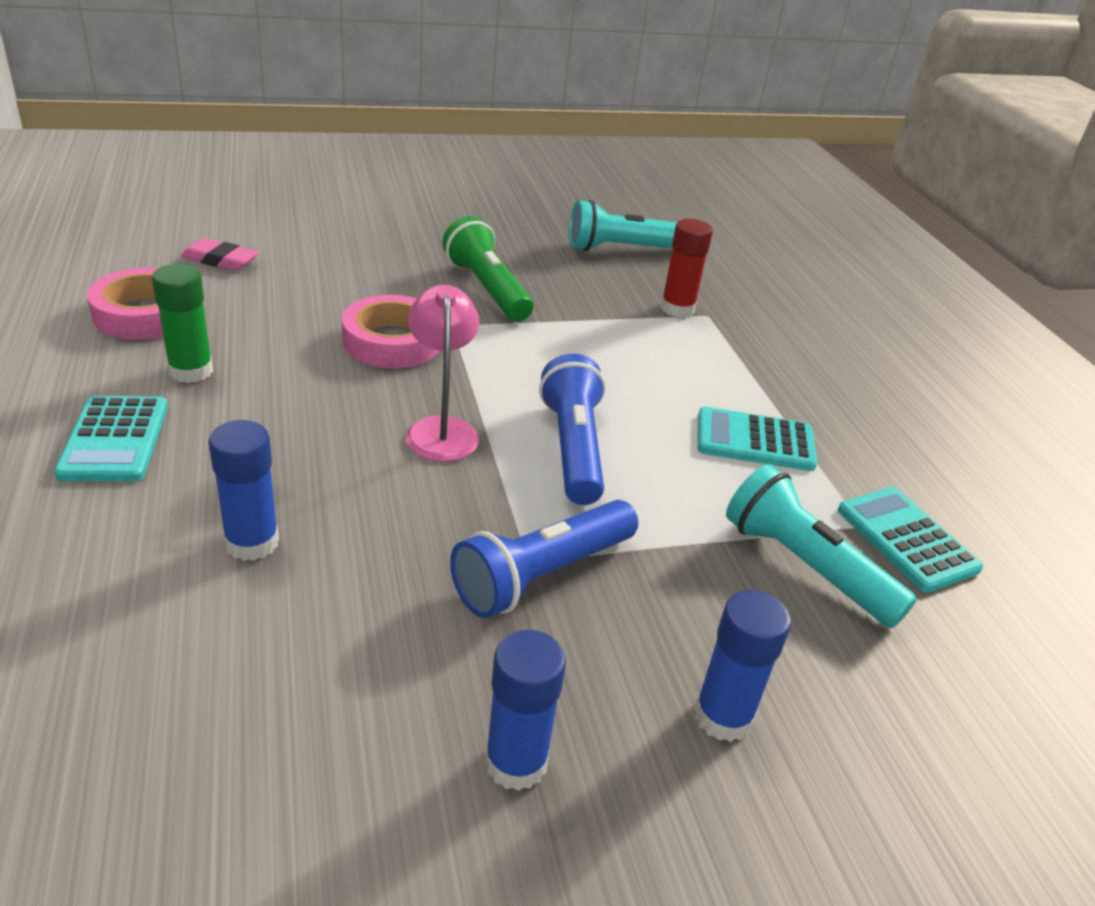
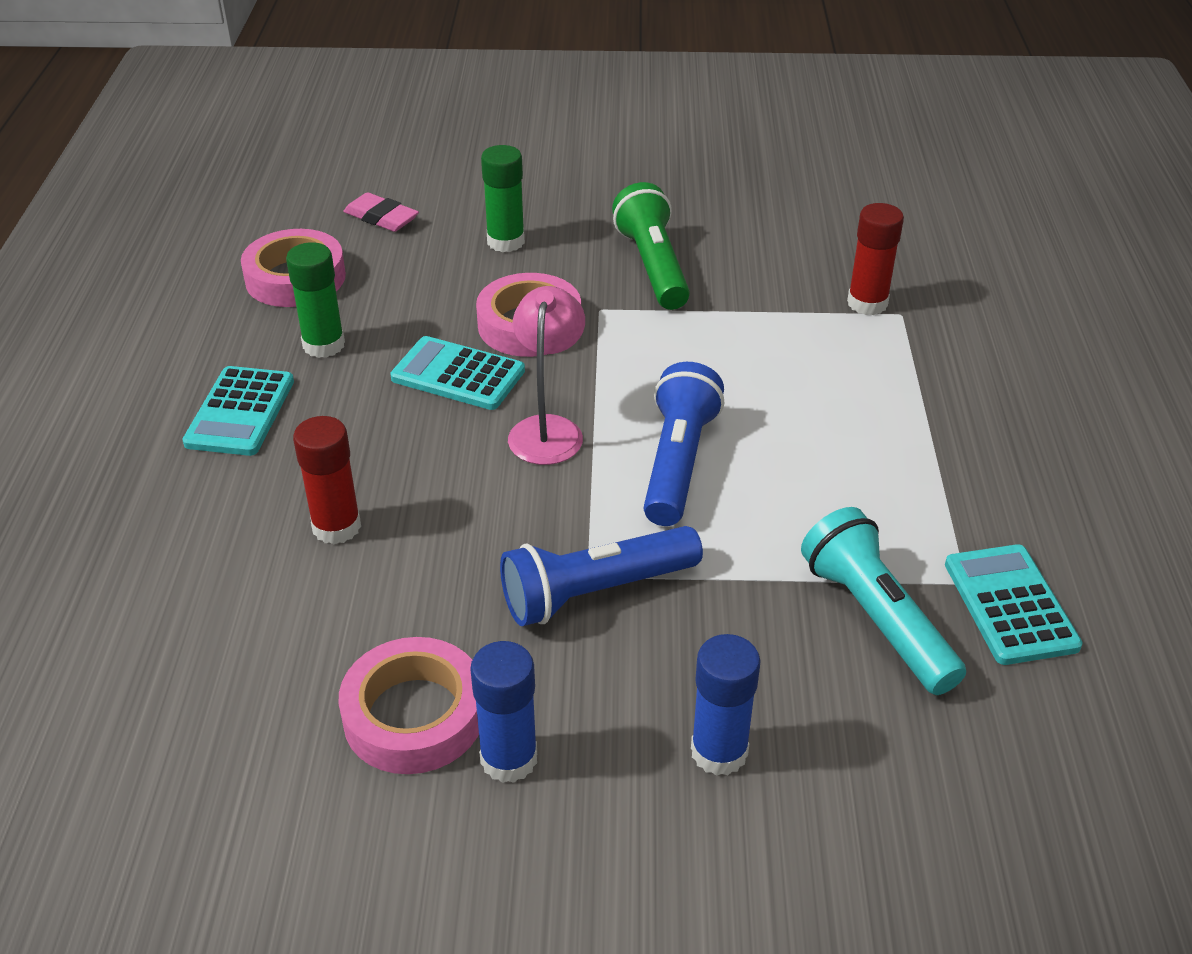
camera: 20 degrees right, 5 degrees up
blue glue stick [208,420,279,561] -> red glue stick [293,416,361,544]
turquoise flashlight [569,200,677,251] -> none
turquoise calculator [698,407,817,471] -> turquoise calculator moved to [390,336,525,410]
none -> pink tape [338,637,479,774]
none -> green glue stick [481,145,525,252]

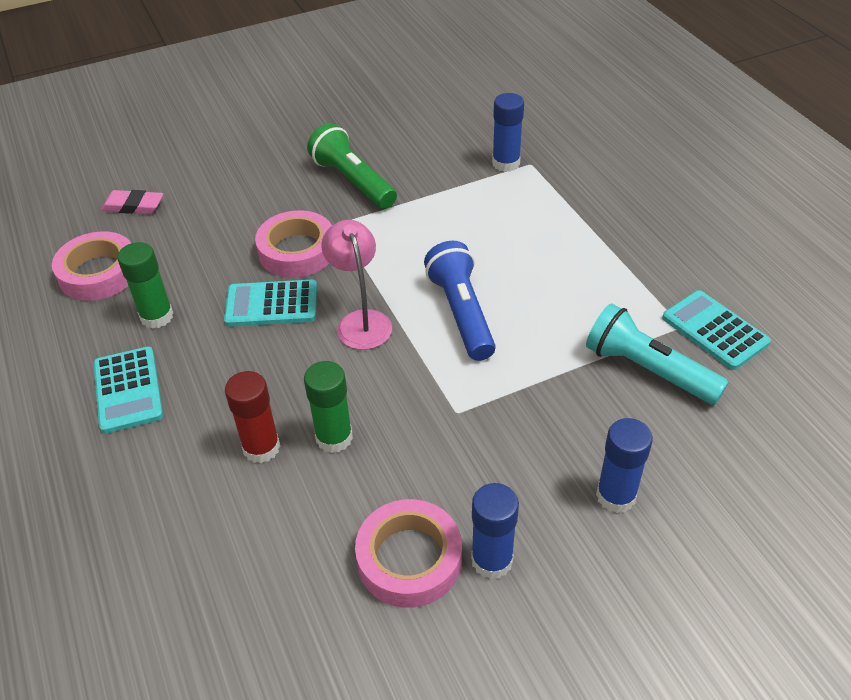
camera: 25 degrees left, 5 degrees up
green glue stick [481,145,525,252] -> green glue stick moved to [304,361,353,453]
blue flashlight [500,526,703,626] -> none
red glue stick [847,203,904,315] -> blue glue stick [492,93,524,172]

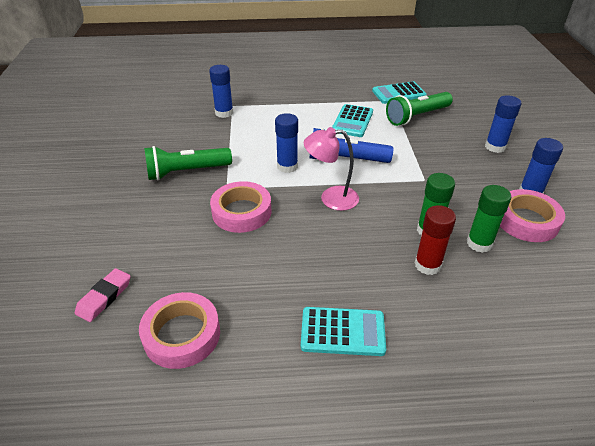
camera: 70 degrees left, 5 degrees down
green glue stick [117,242,173,329] -> green glue stick moved to [467,185,512,253]
turquoise calculator [224,280,317,327] -> turquoise calculator moved to [332,104,373,137]
turquoise flashlight [586,303,729,405] -> green flashlight [386,92,453,126]
none -> blue glue stick [275,113,298,173]

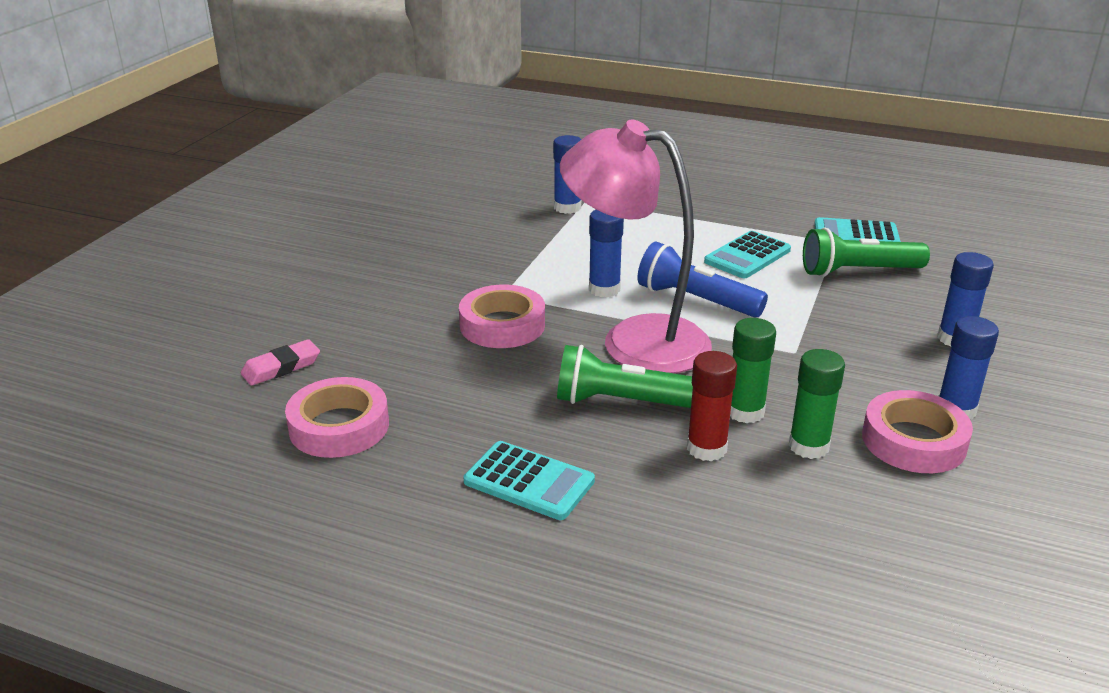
camera: 25 degrees right, 10 degrees down
green flashlight [144,146,232,180] -> green flashlight moved to [557,345,693,408]
pink lamp [304,127,359,211] -> pink lamp [560,119,712,374], size x1.84

